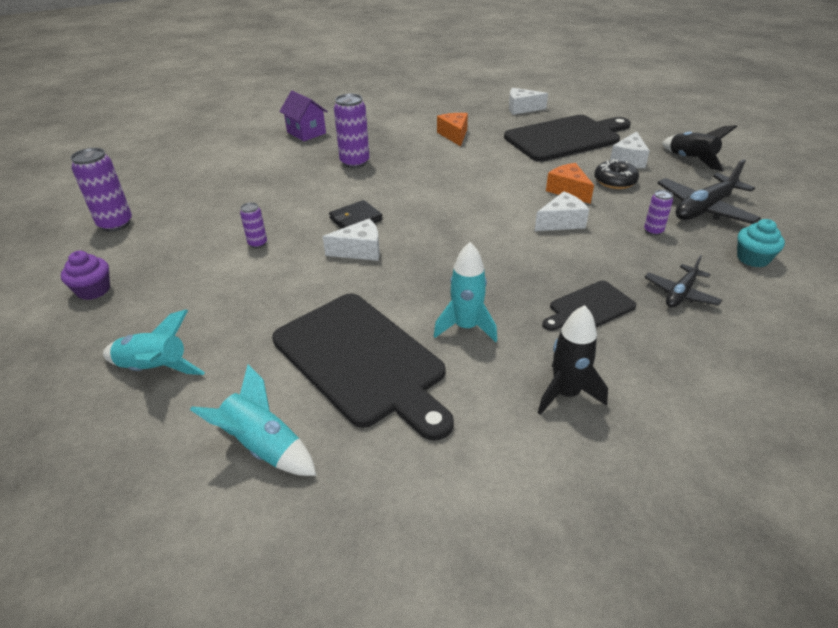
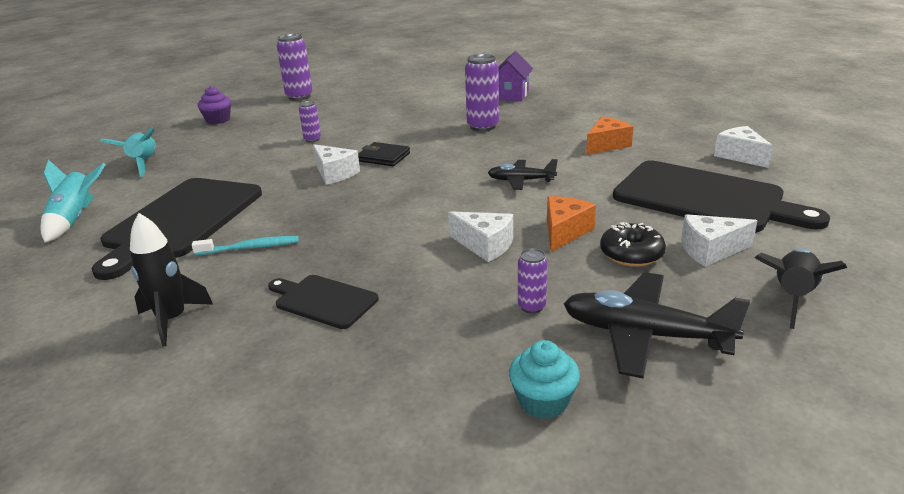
camera: 60 degrees right, 10 degrees down
turquoise rocket [434,242,497,343] -> turquoise toothbrush [192,236,299,255]
black plane [644,255,722,307] -> black plane moved to [488,159,558,190]

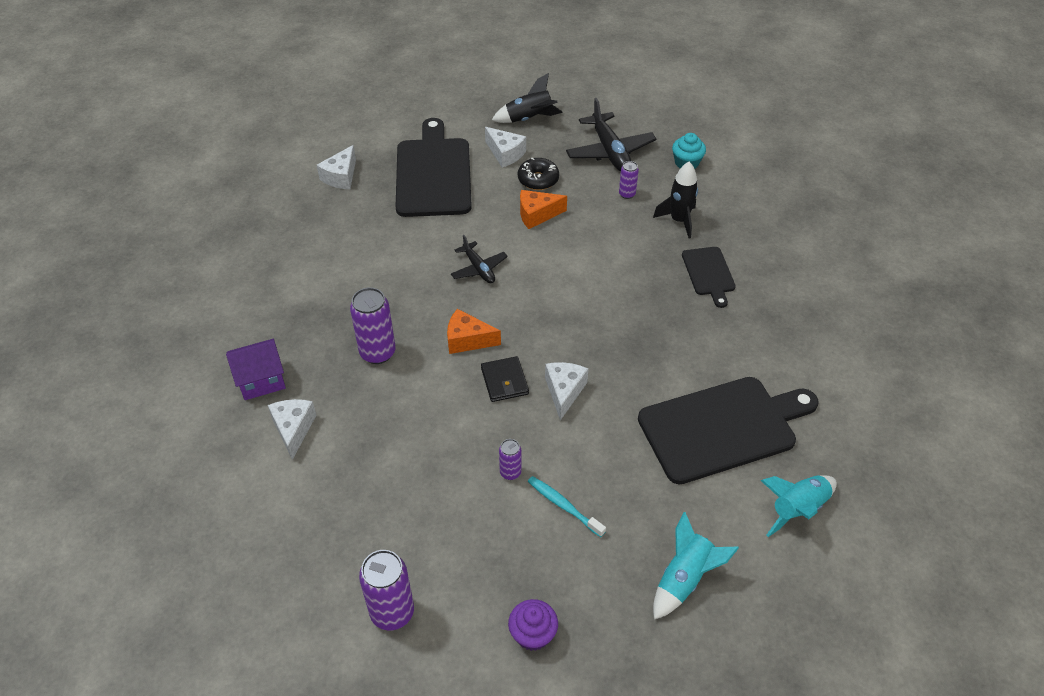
camera: 130 degrees left, 20 degrees up
black rocket [130,213,213,347] -> black rocket moved to [653,162,698,238]
turquoise toothbrush [192,236,299,255] -> turquoise toothbrush moved to [528,476,606,537]
white cheese [448,211,513,262] -> white cheese moved to [268,399,316,460]
orange cheese [586,117,634,155] -> orange cheese moved to [447,309,501,354]

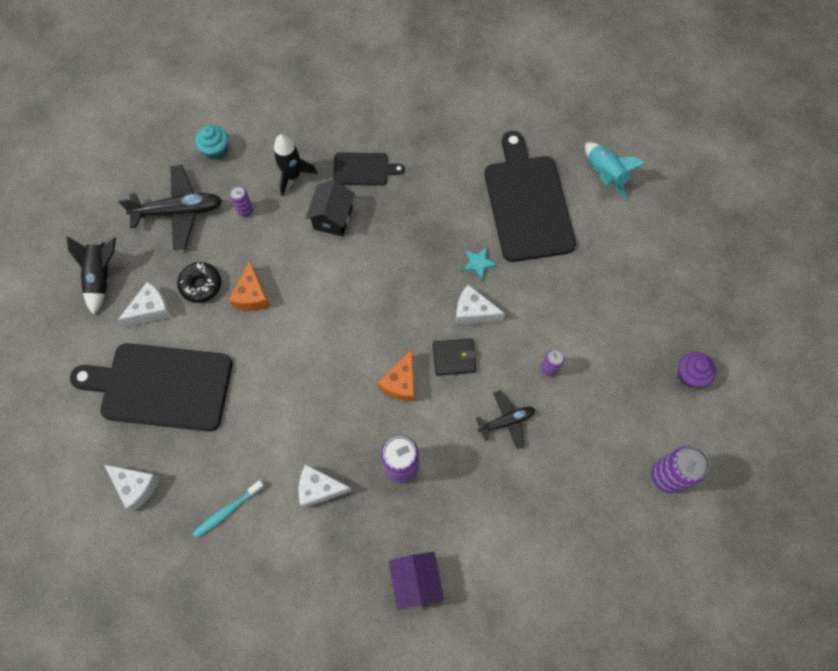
camera: 80 degrees left, 20 degrees up
white cheese [268,399,316,460] -> white cheese moved to [298,464,352,508]
black plane [451,235,508,283] -> black plane moved to [476,391,535,449]
turquoise toothbrush [528,476,606,537] -> turquoise toothbrush moved to [192,480,265,538]
turquoise rocket [653,512,739,620] -> none
none -> black house [306,179,355,236]
none -> turquoise star [462,247,498,280]

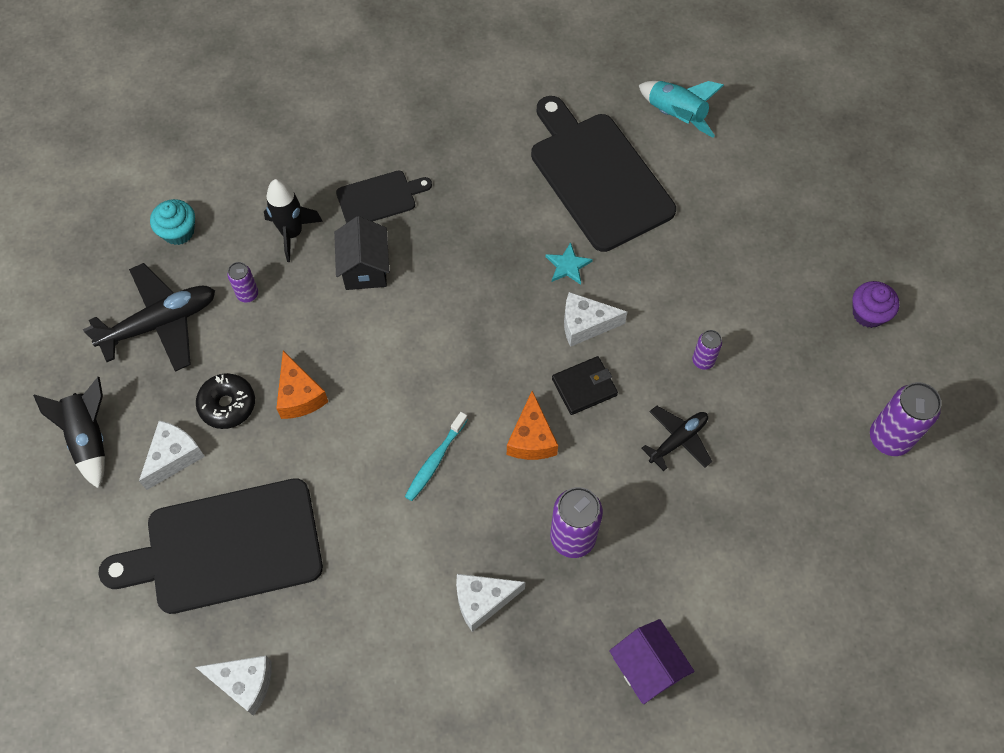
camera: 20 degrees left, 5 degrees down
turquoise toothbrush [192,480,265,538] -> turquoise toothbrush moved to [405,412,468,501]

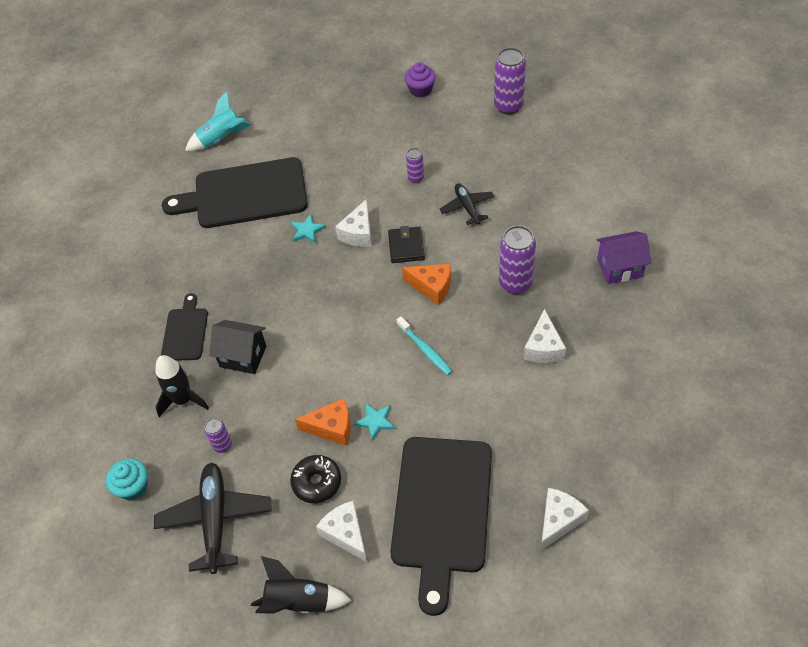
camera: 65 degrees left, 10 degrees down
none -> turquoise star [354,403,395,441]

